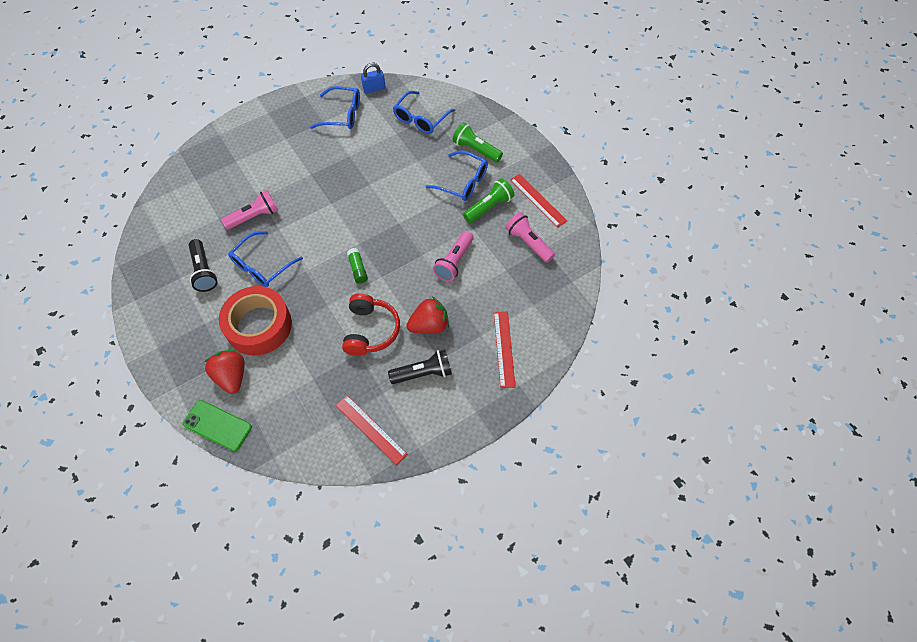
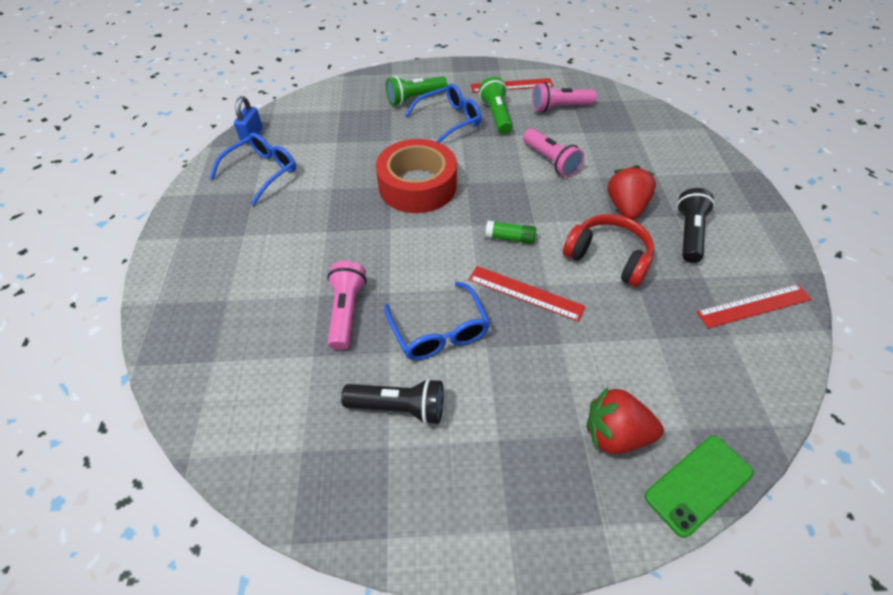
camera: 60 degrees left, 10 degrees down
red tape [219,286,292,356] -> red tape moved to [376,139,457,213]
blue glasses [393,91,455,134] -> none
red ruler [494,311,516,388] -> red ruler moved to [469,266,586,322]

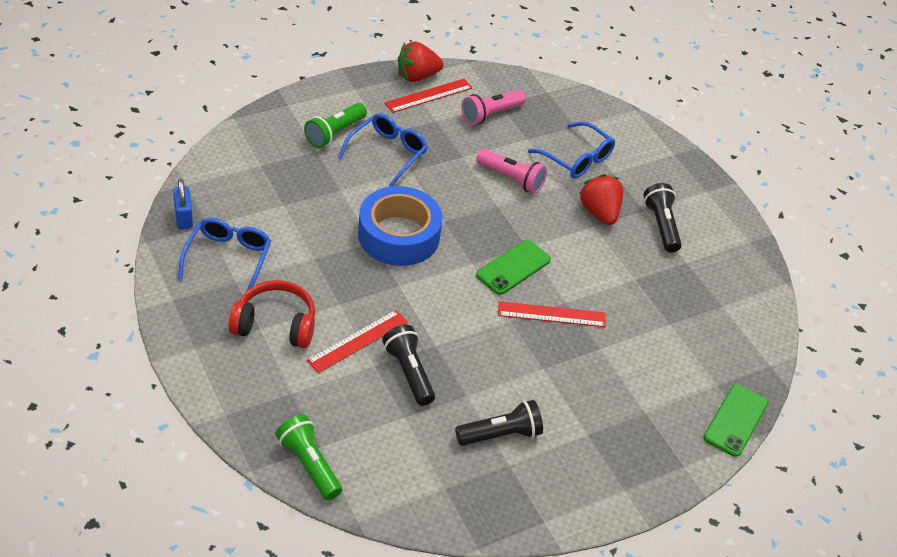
camera: 30 degrees left, 5 degrees down
pink flashlight [327,261,367,350] -> black flashlight [382,325,435,406]
red tape [376,139,457,213] -> blue tape [358,186,443,266]
blue glasses [384,282,490,360] -> blue glasses moved to [528,121,615,179]
green flashlight [479,77,513,134] -> green flashlight moved to [276,414,342,500]
green glue stick [485,220,536,244] -> green phone [476,240,551,295]
red headphones [563,214,654,287] -> red headphones moved to [229,280,315,348]
red strawberry [586,387,664,454] -> red strawberry moved to [398,41,444,82]
red ruler [696,284,812,328] -> red ruler moved to [307,310,408,373]

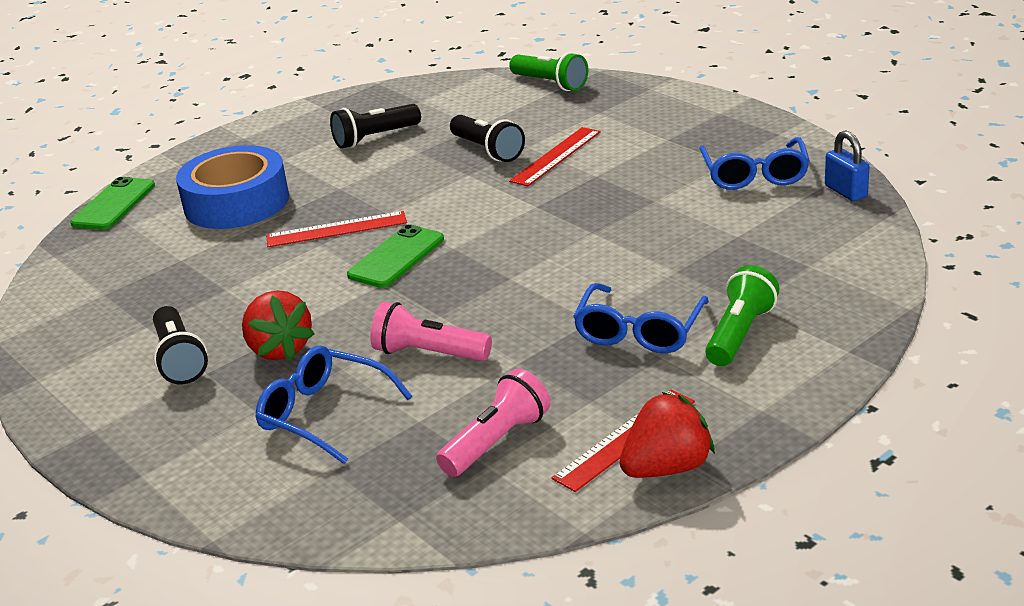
camera: 175 degrees right, 15 degrees down
red headphones [229,280,315,348] -> none
blue tape [358,186,443,266] -> blue tape moved to [176,145,289,229]

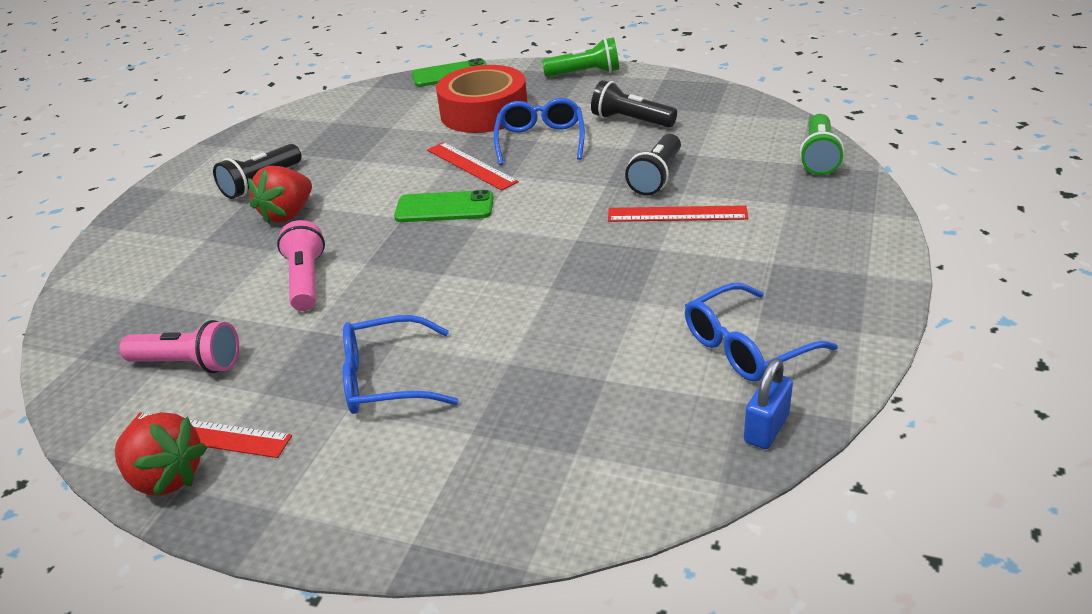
camera: 60 degrees right, 5 degrees up
blue tape [176,145,289,229] -> red tape [436,65,527,133]
blue glasses [255,345,412,464] -> blue glasses moved to [493,98,585,165]
green flashlight [705,265,779,366] -> green flashlight moved to [542,37,619,77]

